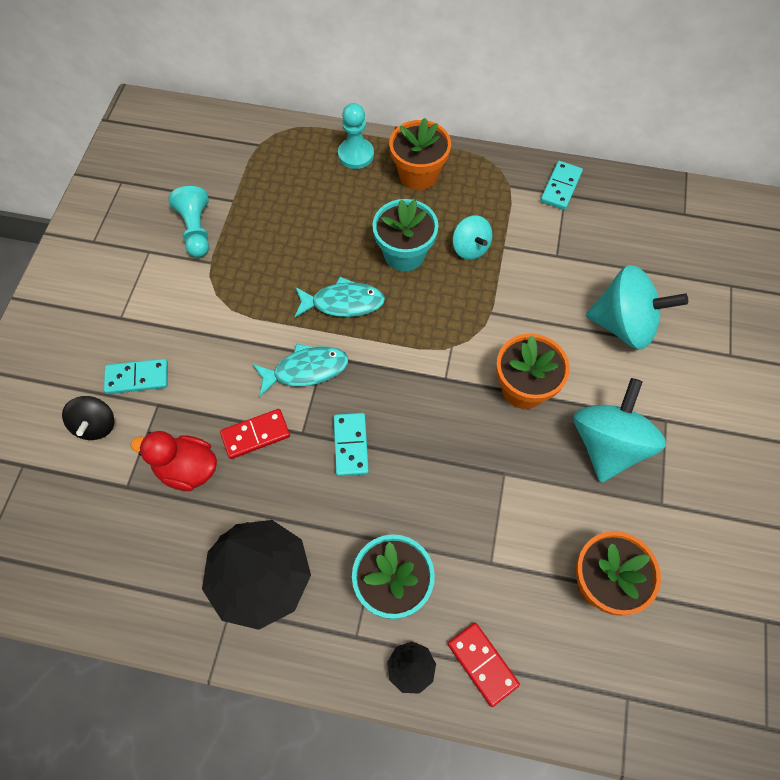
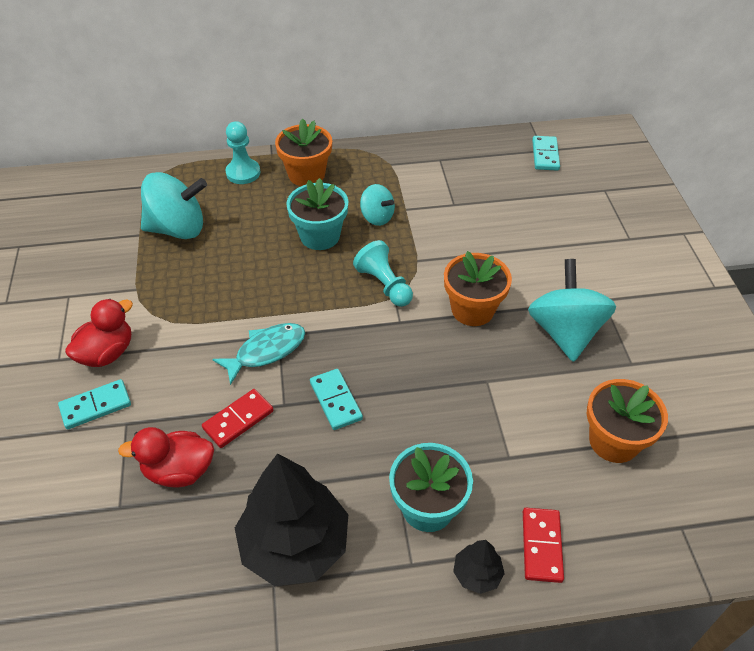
camera: 20 degrees left, 15 degrees down
black spinning top [62,396,114,440] -> none
turquoise pawn [169,186,209,257] -> turquoise pawn moved to [353,240,413,307]
turquoise fish [295,277,385,317] -> none
red domino [448,623,520,707] -> red domino turned 60 degrees clockwise [523,508,564,583]
turquoise domino [540,161,583,210] -> turquoise domino moved to [532,136,560,171]
turquoise spinning top [586,265,688,350] -> turquoise spinning top moved to [141,172,207,239]
none -> red duck [65,299,133,367]

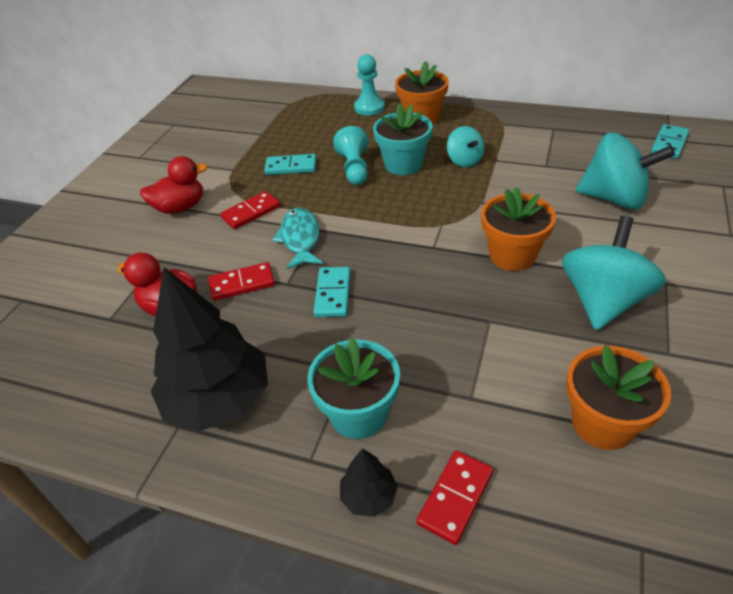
camera: 30 degrees right, 5 degrees down
turquoise domino [58,379,131,429] -> turquoise domino moved to [264,154,317,175]
turquoise spinning top [141,172,207,239] -> turquoise spinning top moved to [576,133,675,210]
turquoise fish [212,323,305,385] -> turquoise fish turned 90 degrees counterclockwise [272,208,323,269]
turquoise pawn [353,240,413,307] -> turquoise pawn moved to [333,126,368,185]
none -> red domino [220,191,281,229]

